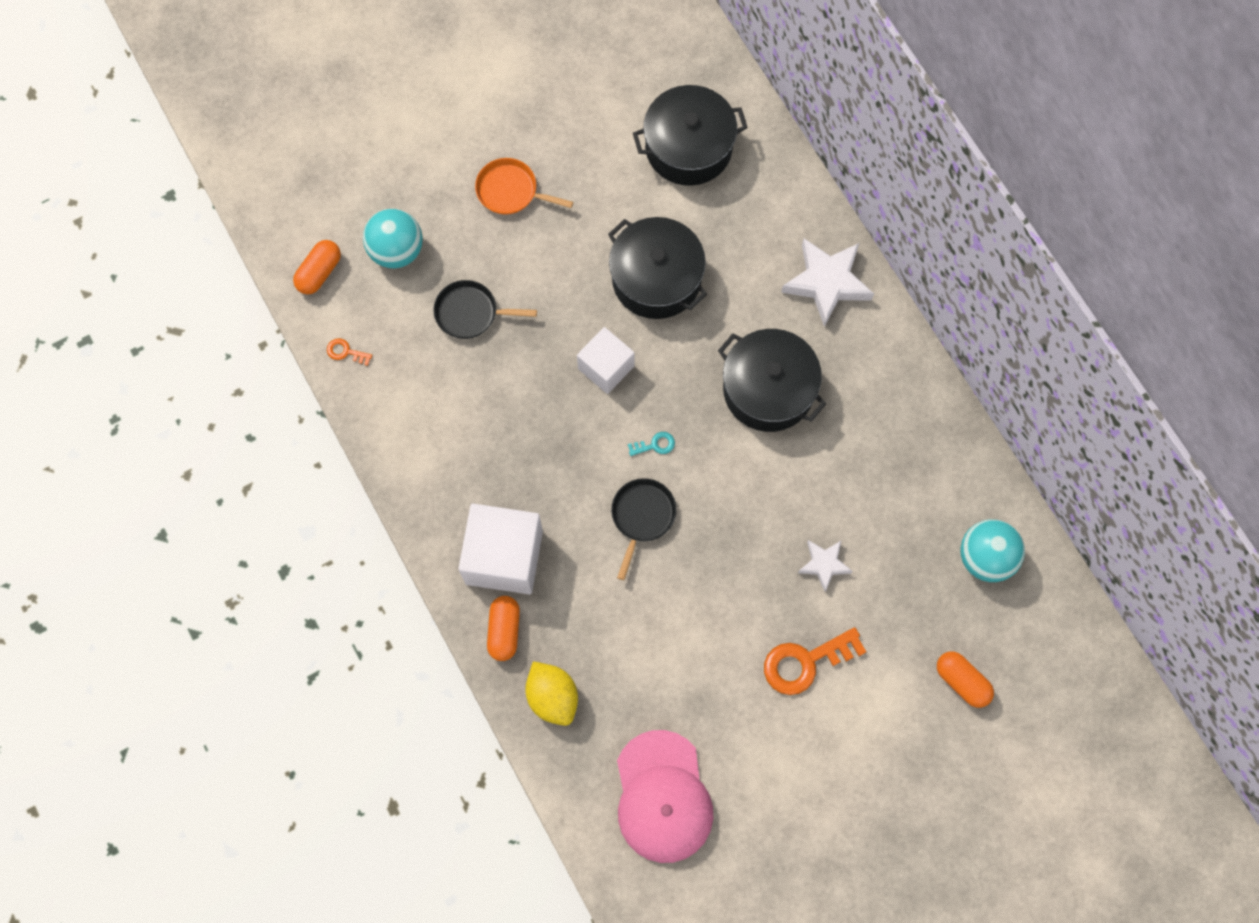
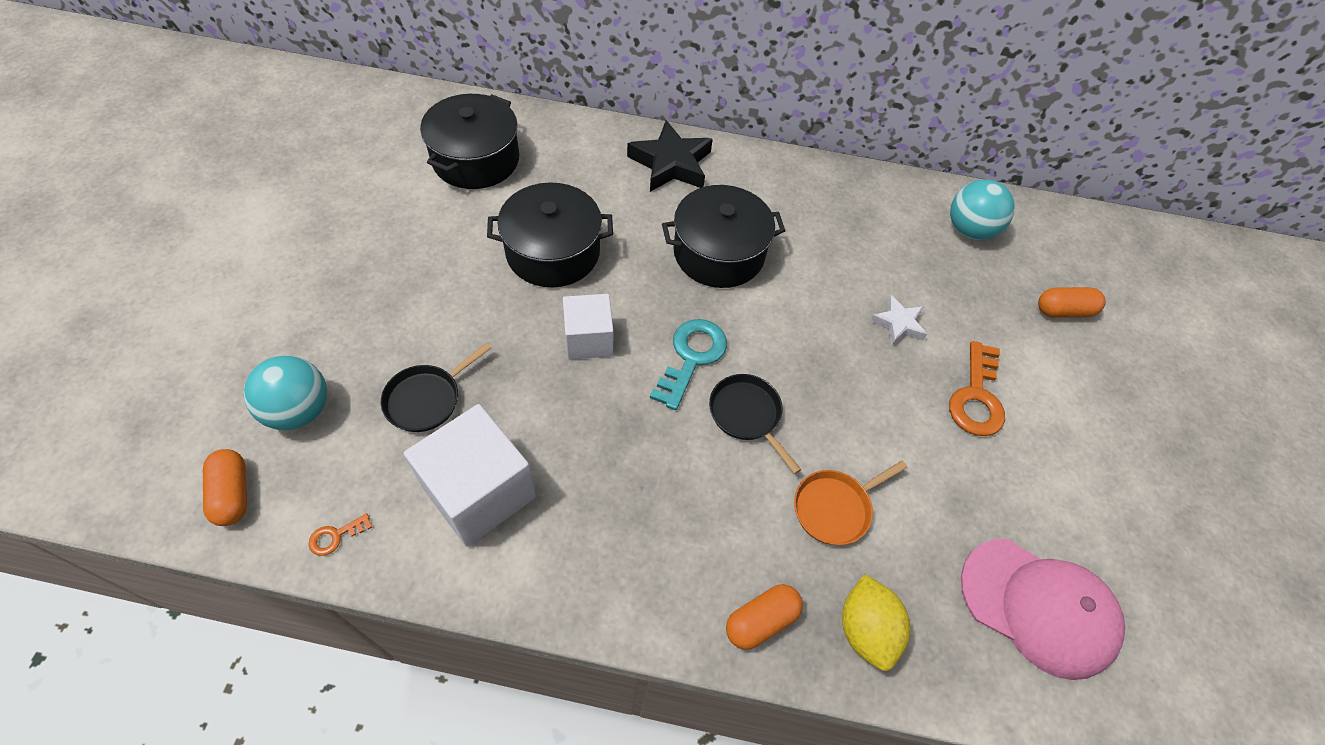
camera: 55 degrees left, 15 degrees down
white cube [458,503,543,594] -> white cube moved to [404,404,536,547]
orange pan [475,158,573,215] -> orange pan moved to [794,461,907,545]
orange capsule [487,596,520,661] -> orange capsule turned 75 degrees counterclockwise [726,584,803,650]
yellow lemon [525,661,578,726] -> yellow lemon turned 75 degrees clockwise [842,574,910,671]
turquoise key [628,432,675,456] -> turquoise key [650,319,727,410], size x2.12
white star [781,238,874,327] -> black star [627,120,713,192]

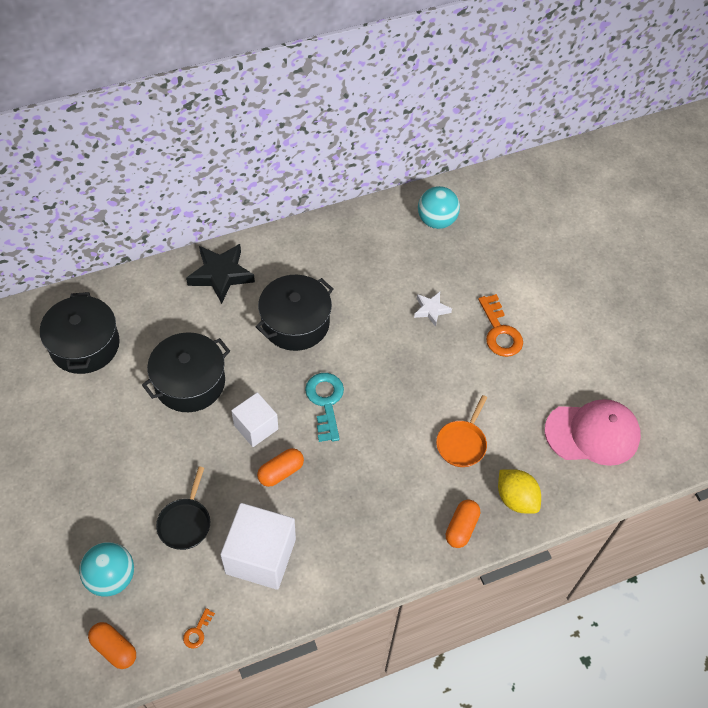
camera: 30 degrees left, 0 degrees up
black pan [709,374,801,474] -> none
orange capsule [1038,287,1106,318] -> orange capsule moved to [257,448,304,487]

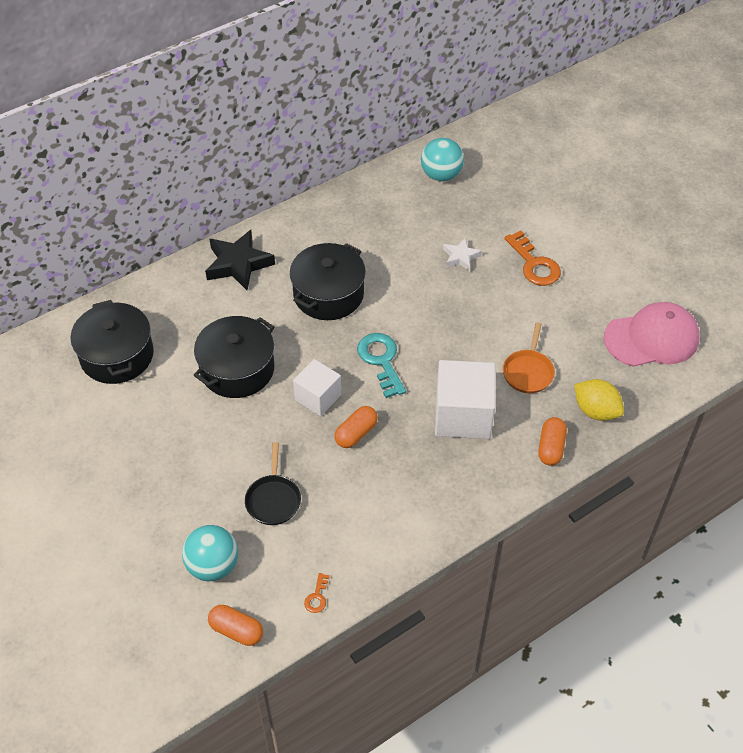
camera: 10 degrees left, 5 degrees down
white cube [220,503,296,590] -> white cube moved to [435,360,495,439]

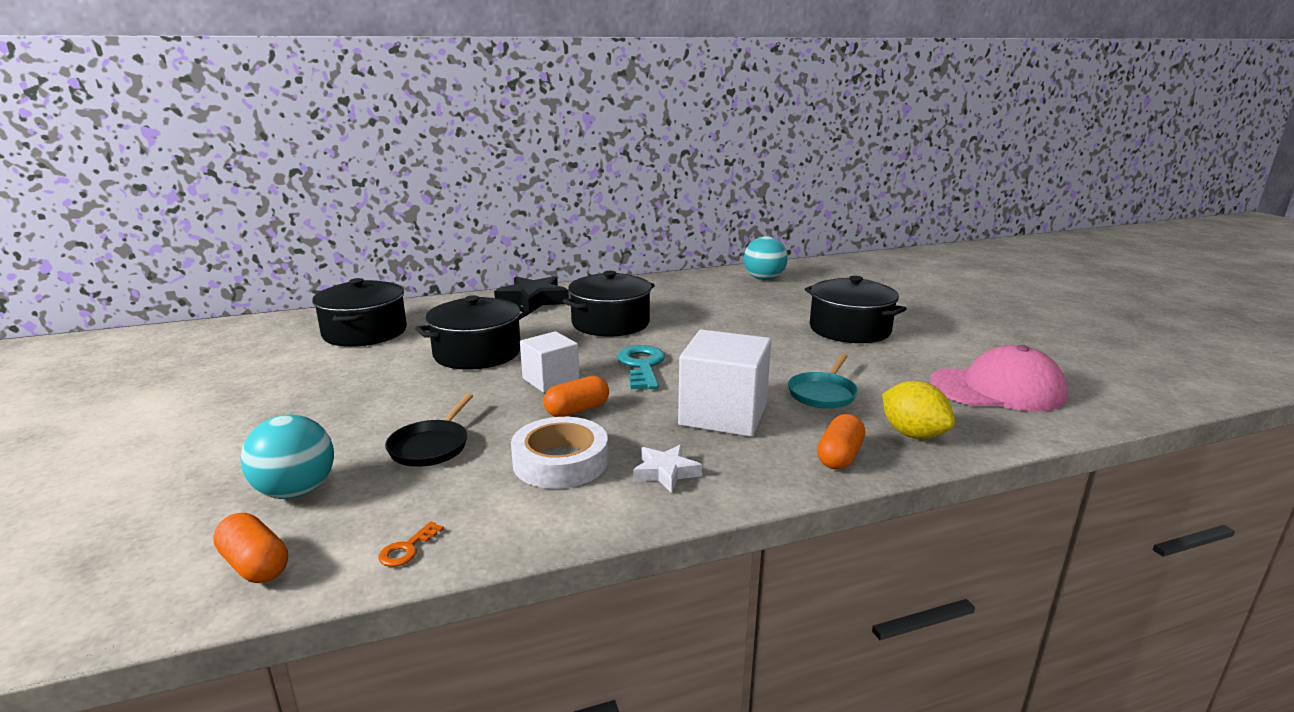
camera: 15 degrees right, 30 degrees down
white star [443,238,482,271] -> white star moved to [633,445,702,493]
orange pan [503,322,555,393] -> turquoise pan [788,354,858,409]
orange key [504,231,561,286] -> black pot [805,276,906,343]
none -> white tape [511,417,608,489]

